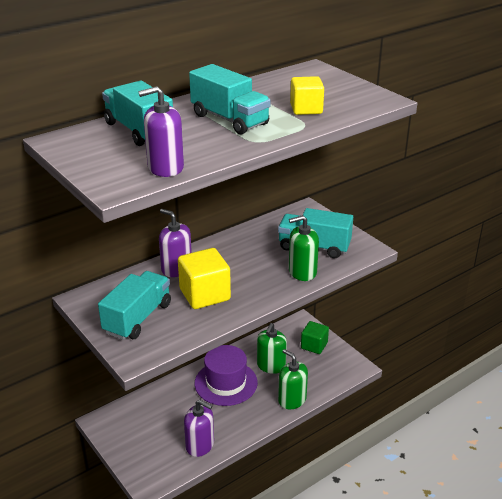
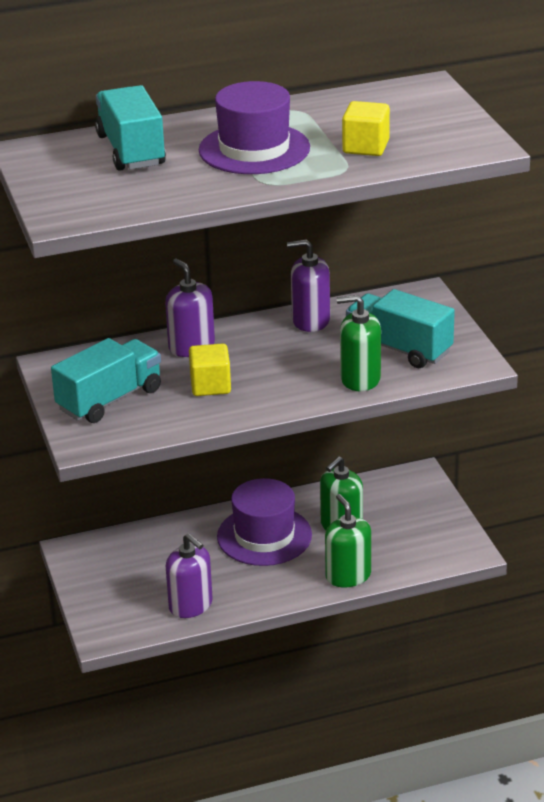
camera: 20 degrees right, 0 degrees up
purple soap dispenser [138,86,184,177] -> purple soap dispenser moved to [287,239,330,332]
yellow cube [178,248,231,309] -> yellow cube [189,343,231,396], size x0.67
turquoise truck [189,64,271,135] -> purple hat [199,81,310,174]
green cube [301,321,329,354] -> none

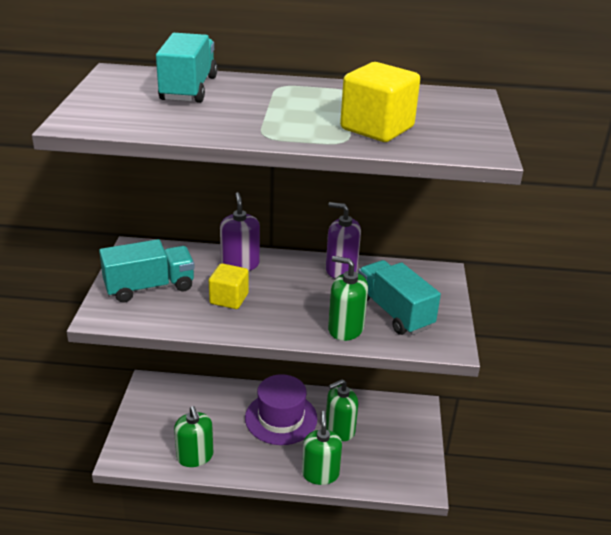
camera: 20 degrees right, 0 degrees up
purple soap dispenser [166,534,213,618] -> green soap dispenser [174,406,213,467]
purple hat [199,81,310,174] -> none
yellow cube [342,101,390,156] -> yellow cube [340,62,420,142], size x1.50

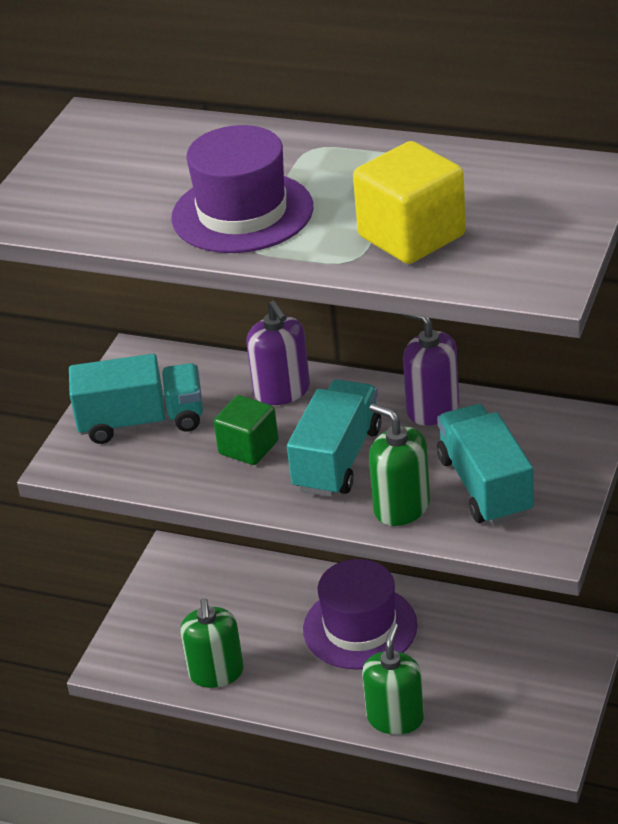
camera: 20 degrees right, 5 degrees up
turquoise truck [156,33,217,103] -> turquoise truck moved to [287,379,381,497]
yellow cube [209,263,249,309] -> green cube [214,395,279,465]
purple soap dispenser [220,192,260,271] -> purple soap dispenser turned 150 degrees clockwise [247,301,310,405]
green soap dispenser [326,379,358,441] -> none
none -> purple hat [171,125,313,253]

